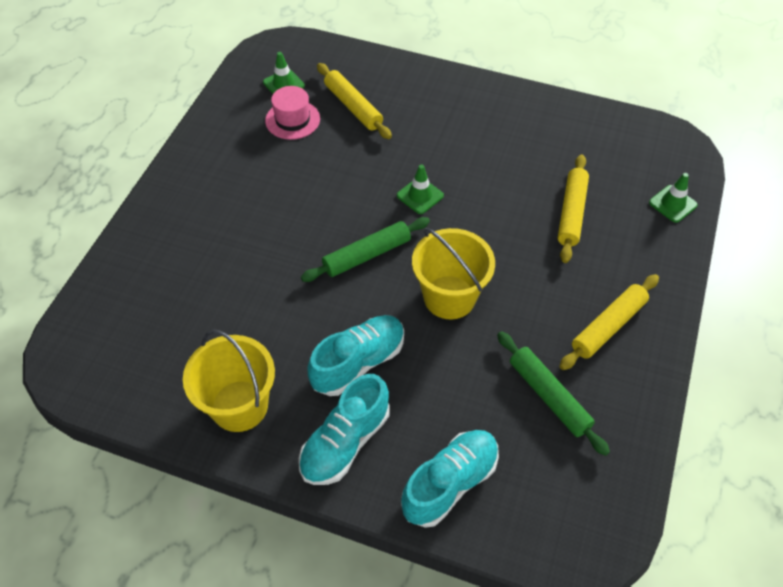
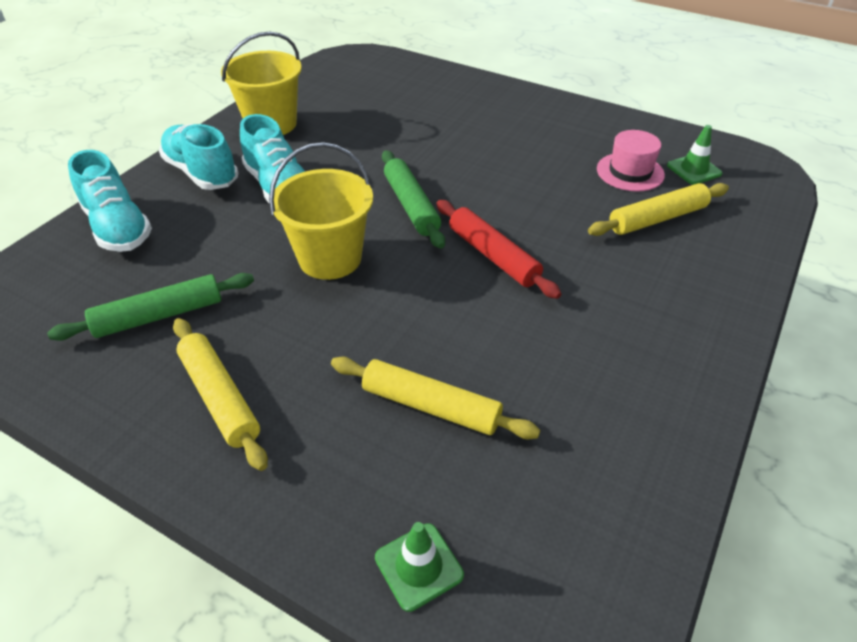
camera: 100 degrees right, 10 degrees down
green traffic cone [397,164,444,214] -> red rolling pin [436,200,561,299]

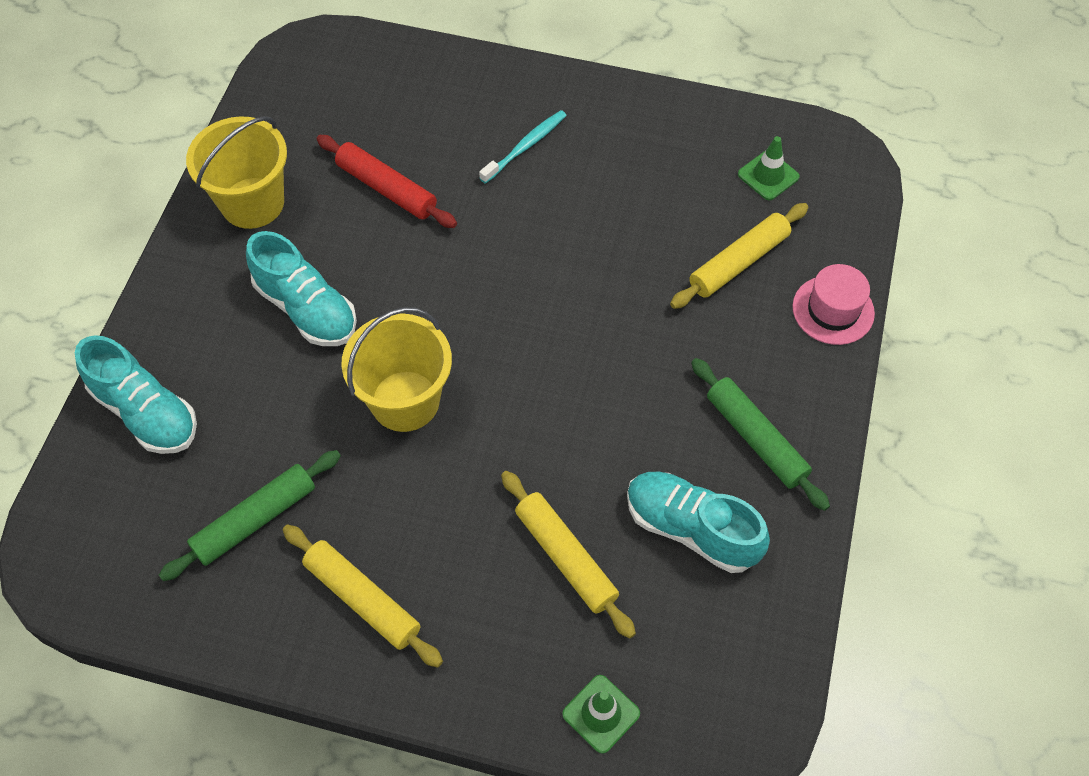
camera: 15 degrees left, 15 degrees up
turquoise shoe [159,124,238,190] -> turquoise shoe moved to [627,472,770,573]
yellow rolling pin [331,356,540,439] -> yellow rolling pin turned 45 degrees clockwise [501,471,636,639]
green rolling pin [382,150,445,249] -> green rolling pin moved to [691,358,830,511]
red rolling pin [436,200,561,299] -> red rolling pin moved to [317,135,457,228]
pink hat [597,130,665,192] -> pink hat moved to [792,264,875,345]
none -> turquoise toothbrush [479,110,567,184]

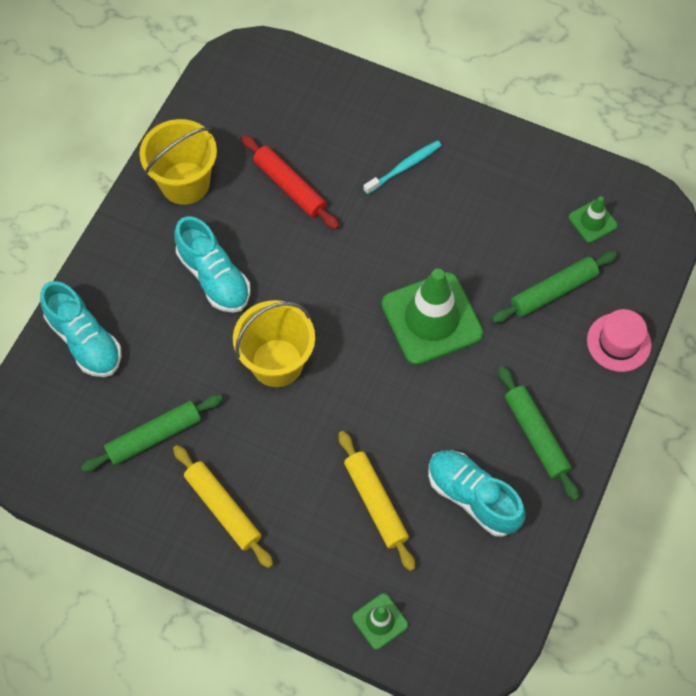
camera: 10 degrees right, 5 degrees up
yellow rolling pin [670,203,809,309] -> green rolling pin [492,251,617,323]
none -> green traffic cone [381,269,483,365]

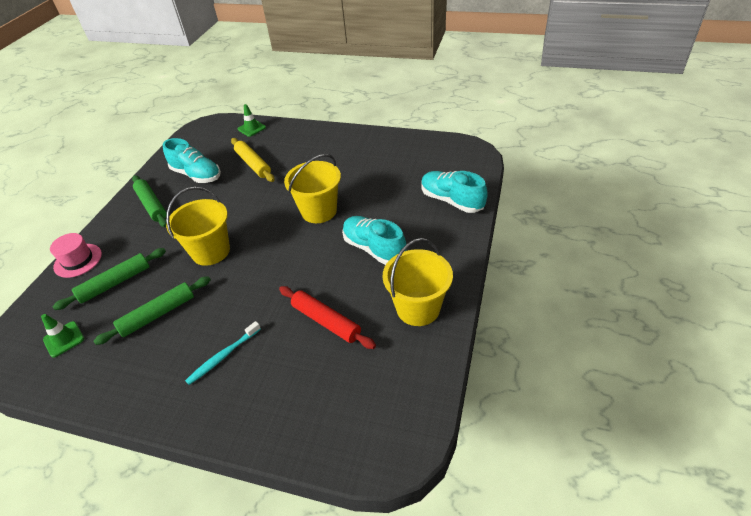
camera: 175 degrees right, 20 degrees down
green rolling pin [81,394,223,472] -> green rolling pin moved to [93,276,211,345]
yellow rolling pin [173,445,273,568] -> none
green traffic cone [381,269,483,365] -> yellow bucket [166,187,230,266]

